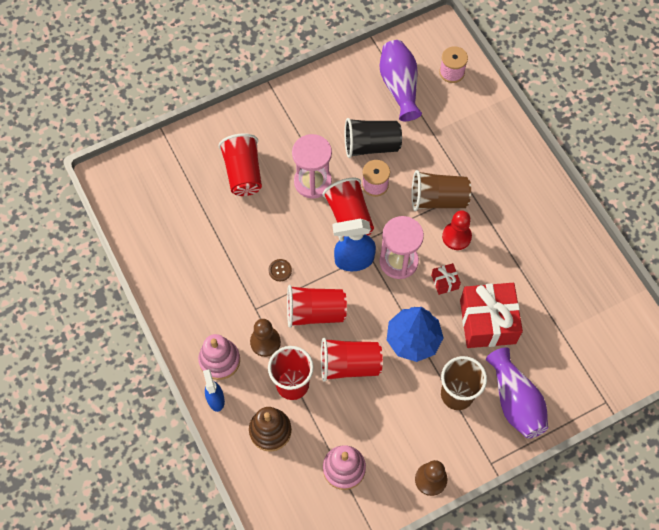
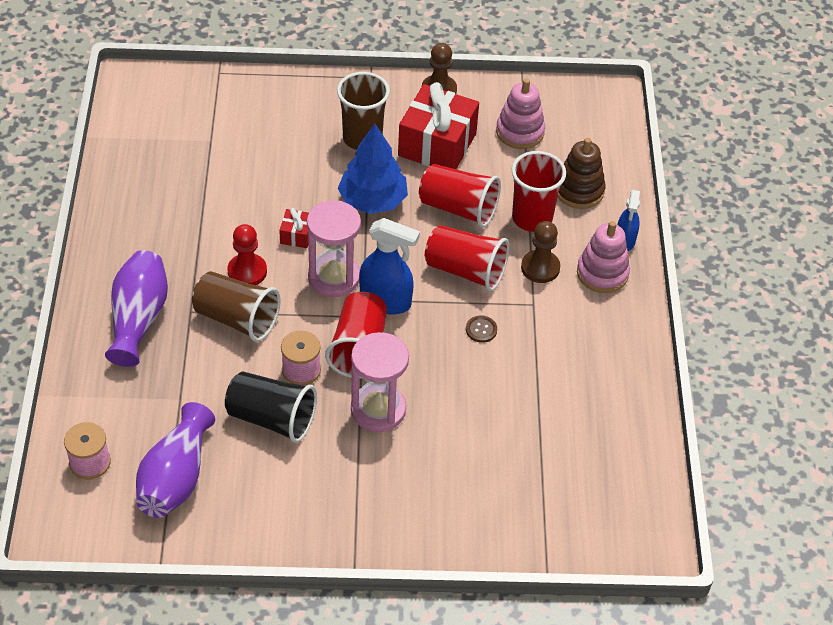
camera: 155 degrees left, 15 degrees down
red cup [219,133,262,196] -> none
red gift [460,283,523,348] -> red gift moved to [398,82,479,169]
purple vase [486,347,548,439] -> purple vase moved to [105,250,168,367]

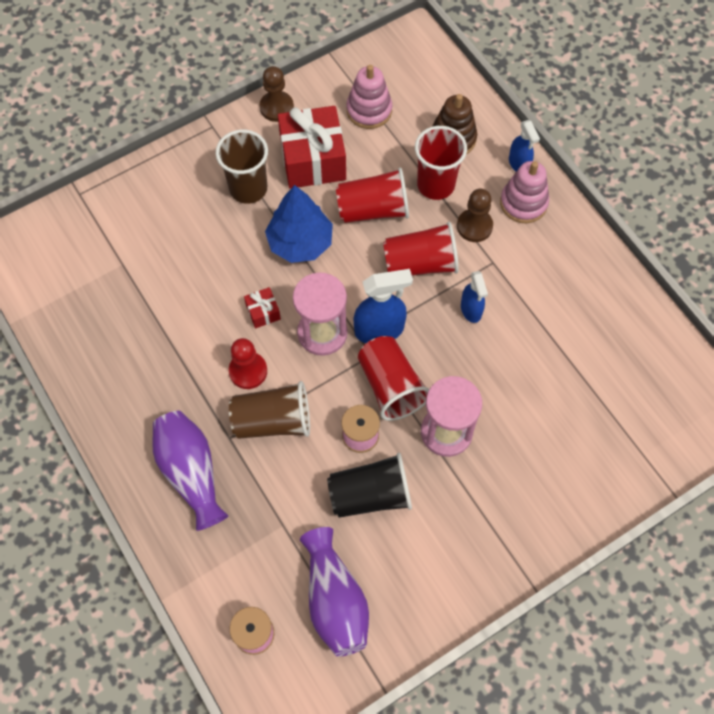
camera: 30 degrees left, 15 degrees up
brown button [466,315,497,343] -> blue spray bottle [461,271,488,323]

